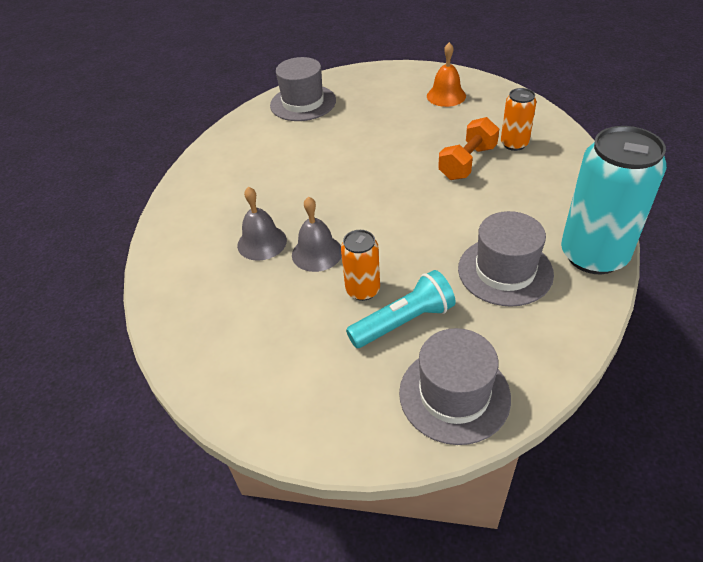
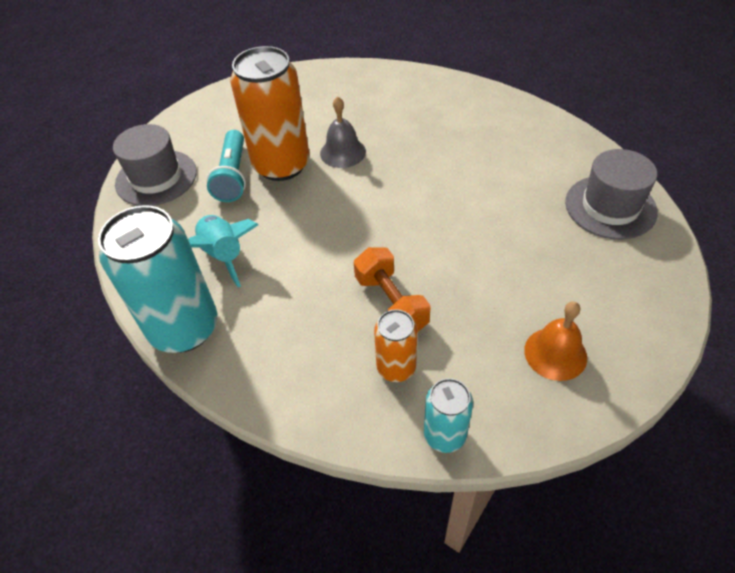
camera: 115 degrees right, 5 degrees up
grey bell [237,187,287,261] -> none
orange can [341,230,380,301] -> orange can [230,46,309,181], size x1.95
grey hat [458,211,554,307] -> turquoise rocket [188,215,258,287]
none -> turquoise can [424,378,473,453]

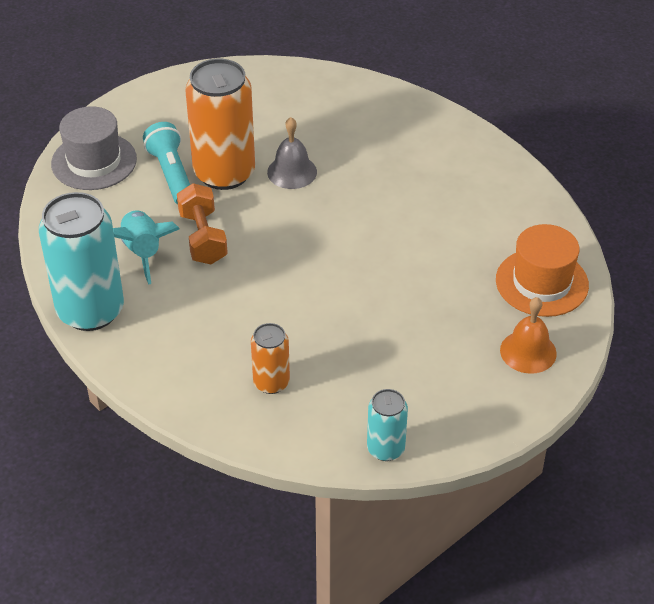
camera: 10 degrees right, 5 degrees down
turquoise flashlight [207,130,246,202] -> turquoise flashlight turned 150 degrees clockwise [143,122,190,205]
orange dumbbell [354,247,431,332] -> orange dumbbell moved to [177,183,228,264]
turquoise can [424,378,473,453] -> turquoise can moved to [367,389,408,461]
orange bell [524,301,587,381] -> orange bell moved to [500,297,557,374]
grey hat [565,149,658,239] -> orange hat [496,224,589,317]

